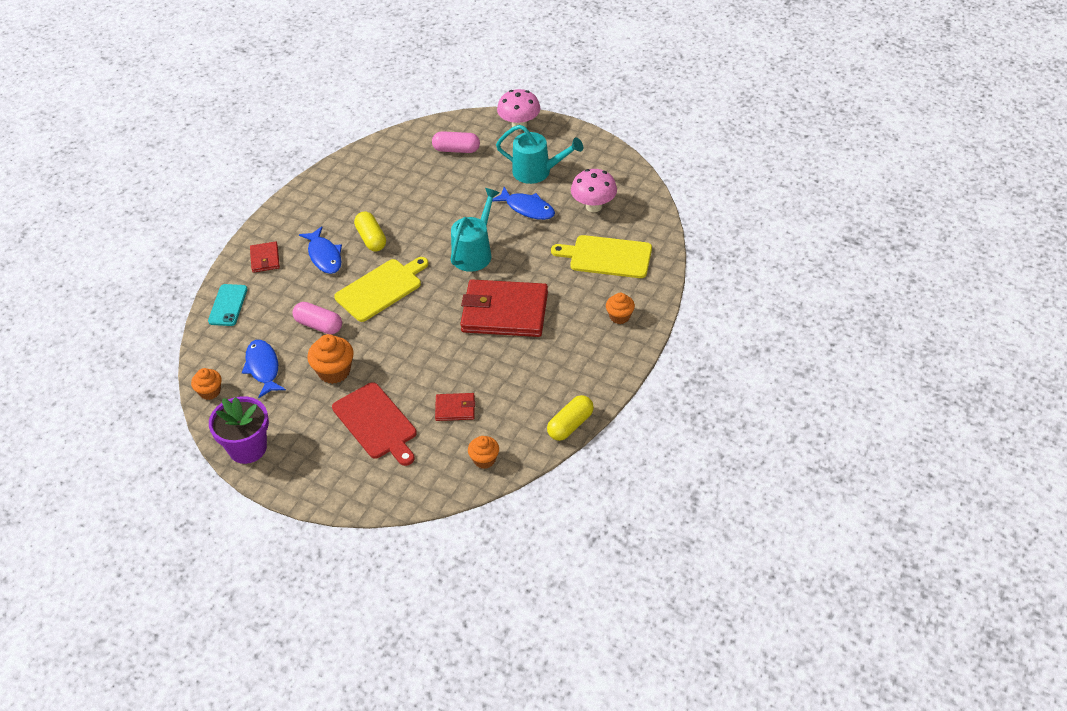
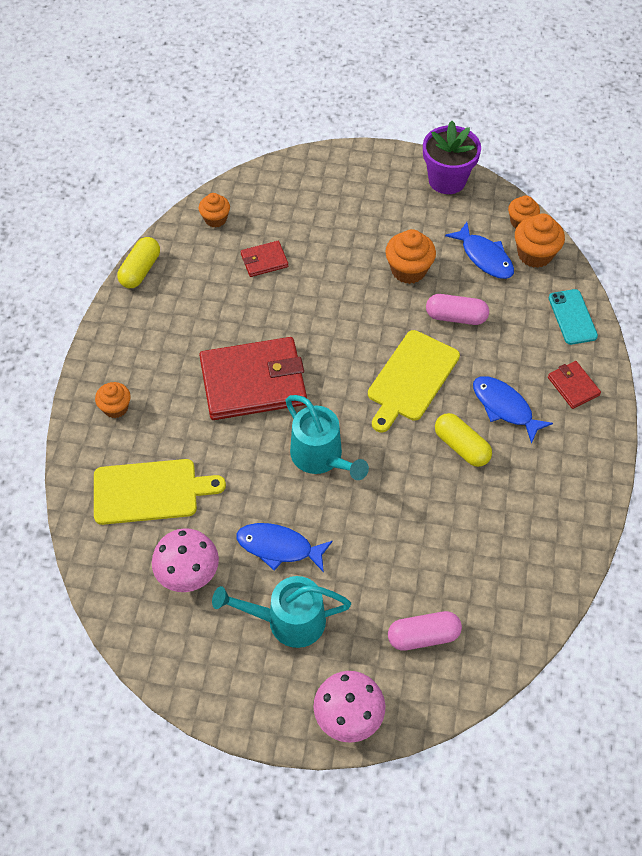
camera: 160 degrees right, 10 degrees up
red cutting board [332,382,417,466] -> none
turquoise watering can [451,188,500,272] -> turquoise watering can turned 45 degrees counterclockwise [286,395,369,480]
none -> orange cupcake [515,213,565,268]

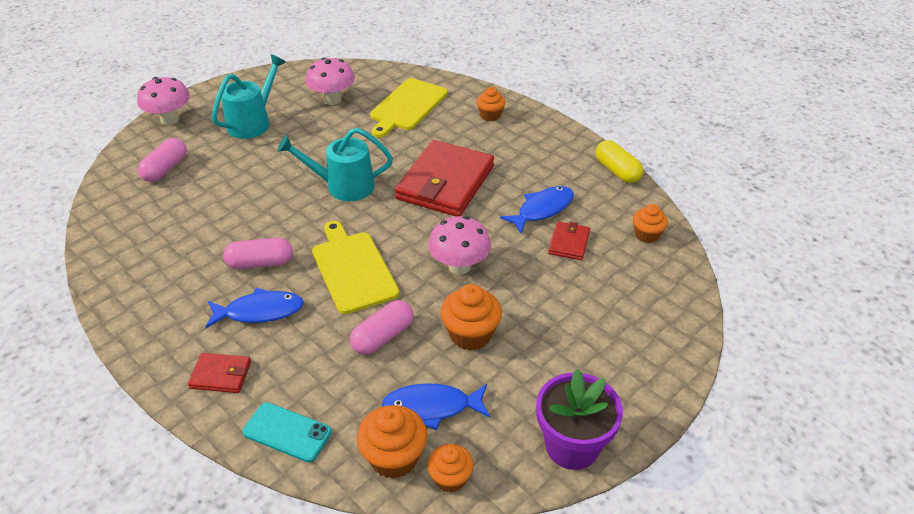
camera: 125 degrees right, 15 degrees down
blue fish [237,523,333,572] -> blue fish moved to [500,186,574,234]
yellow capsule [435,413,492,467] -> pink capsule [223,238,293,269]
none -> pink mushroom [428,216,491,275]

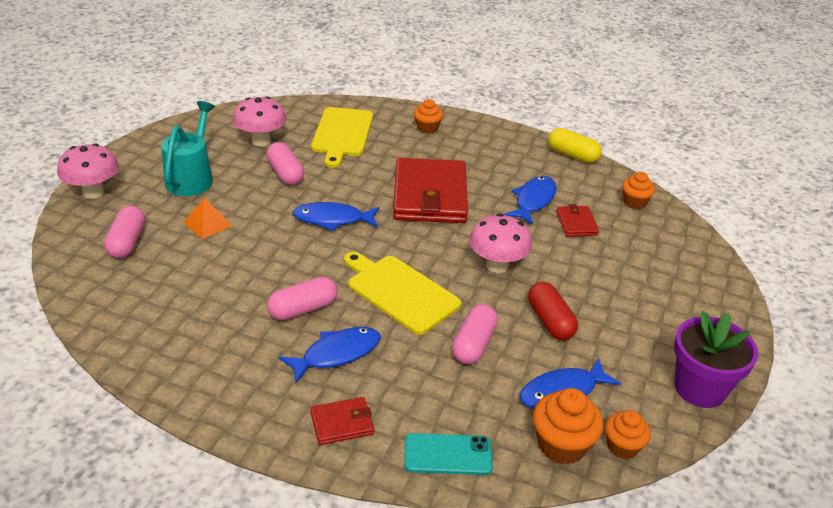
camera: 25 degrees left, 5 degrees down
turquoise watering can [277,128,393,201] -> blue fish [293,202,379,231]
orange cupcake [441,284,502,351] -> red capsule [528,282,578,340]
none -> orange pyramid [183,198,233,239]
none -> pink capsule [266,142,304,185]

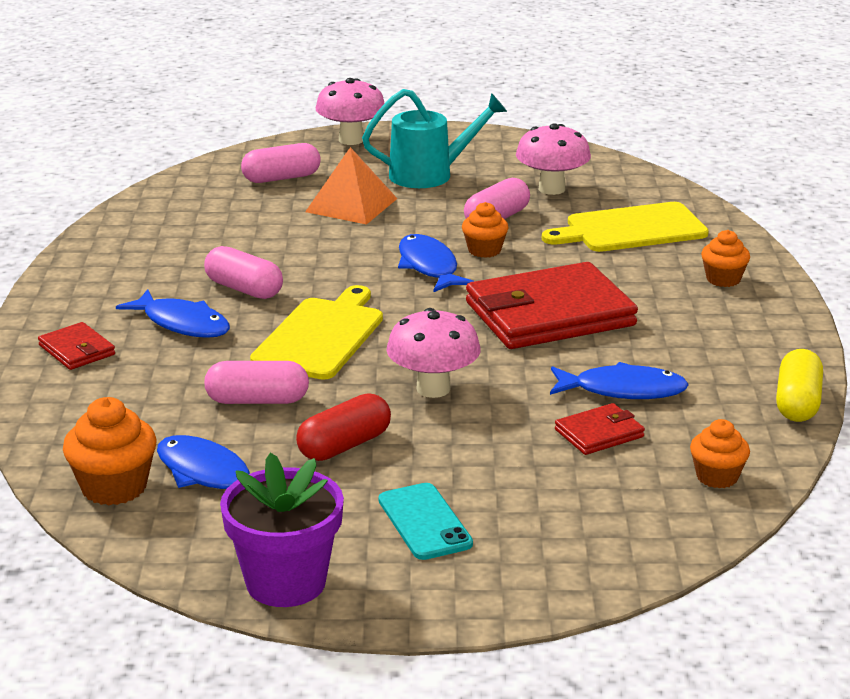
camera: 70 degrees right, 10 degrees down
orange pyramid [183,198,233,239] -> orange pyramid [305,147,398,225], size x1.52
turquoise phone [404,433,493,475] -> turquoise phone moved to [379,483,473,560]
orange cupcake [605,410,651,459] -> orange cupcake moved to [462,202,508,258]

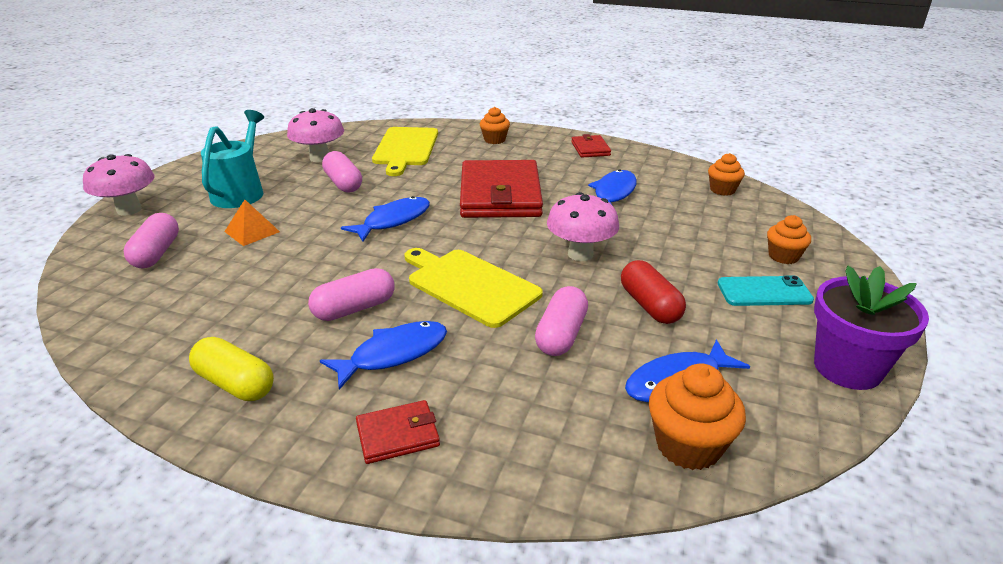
camera: 70 degrees left, 5 degrees up
orange pyramid [305,147,398,225] -> orange pyramid [224,200,280,246], size x0.66
blue fish [398,234,475,292] -> blue fish turned 135 degrees clockwise [341,196,430,241]
orange cupcake [462,202,508,258] -> orange cupcake moved to [767,215,811,264]
red wallet [555,403,645,455] -> red wallet moved to [571,134,611,158]
yellow capsule [776,349,823,422] -> yellow capsule moved to [189,337,274,401]

